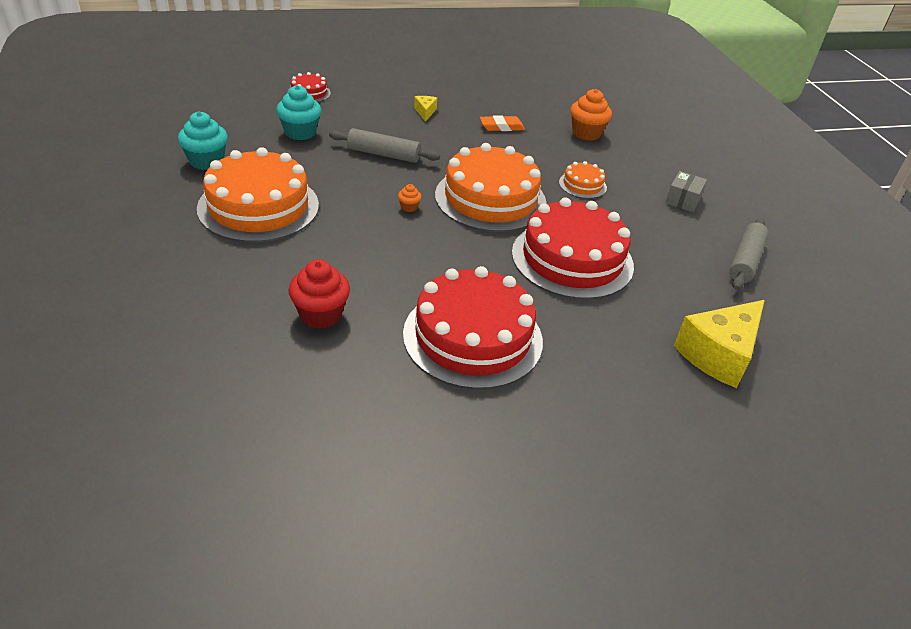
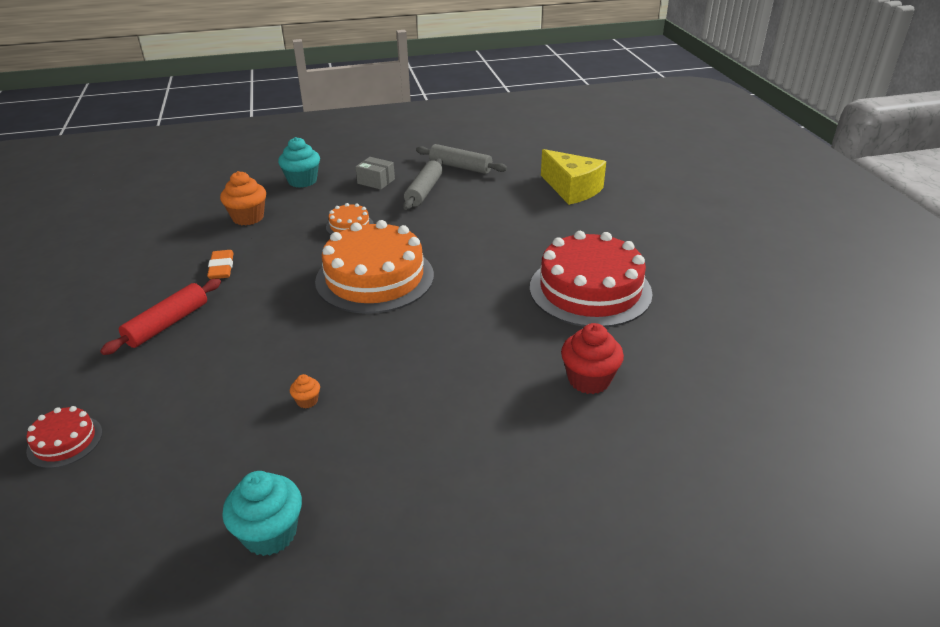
camera: 85 degrees left, 5 degrees down
orange cake [197,147,319,242] -> none
turquoise cupcake [276,85,321,140] -> turquoise cupcake moved to [278,137,320,188]
grey rolling pin [329,128,440,163] -> grey rolling pin moved to [403,158,443,210]
orange cupcake [398,184,422,212] -> orange cupcake moved to [290,374,320,408]
yellow cheese [414,96,437,121] -> red rolling pin [100,279,221,355]
red cake [512,197,634,299] -> none

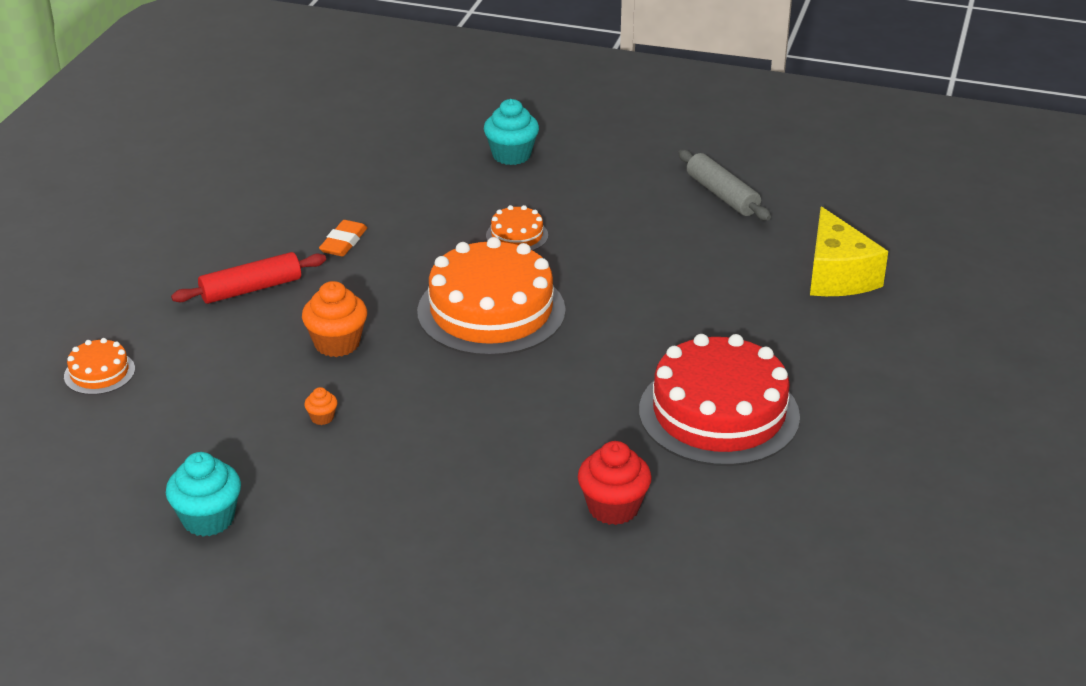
camera: 30 degrees right, 0 degrees up
red cake [26,406,102,468] -> orange cake [64,338,135,395]
orange cupcake [220,171,266,225] -> orange cupcake moved to [302,281,367,357]
grey box [355,157,395,189] -> none
grey rolling pin [403,158,443,210] -> none

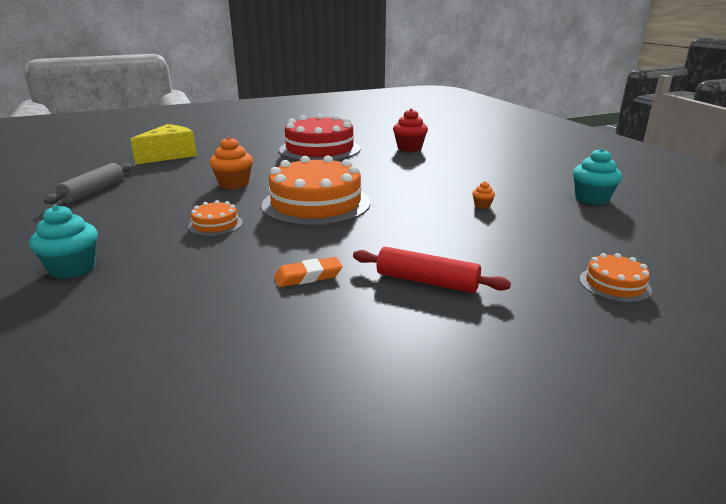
camera: 130 degrees left, 10 degrees down
orange cupcake [302,281,367,357] -> orange cupcake moved to [209,137,253,189]

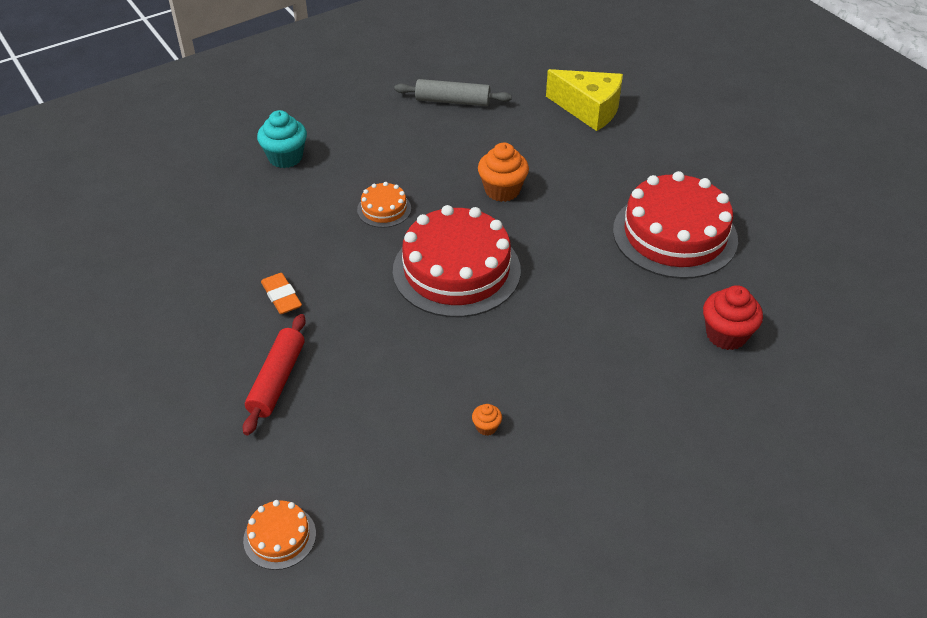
camera: 80 degrees right, 20 degrees up
orange cake [261,156,370,226] -> red cake [393,205,521,317]
turquoise cupcake [573,148,622,205] -> none

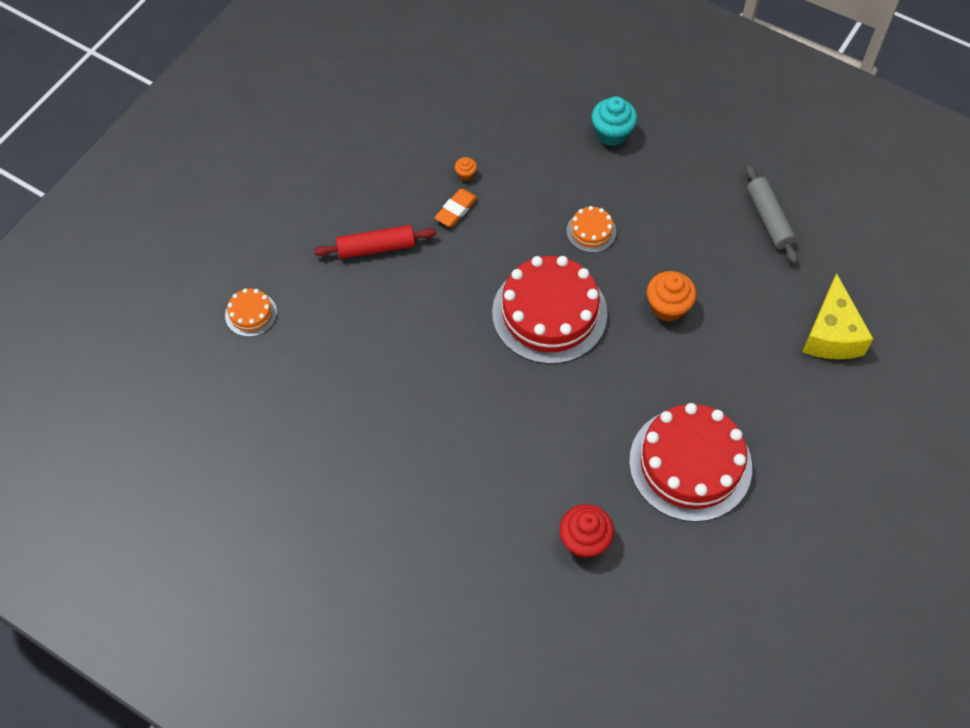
camera: 65 degrees right, 15 degrees up
orange cupcake [472,404,502,436] -> orange cupcake moved to [455,157,477,180]

